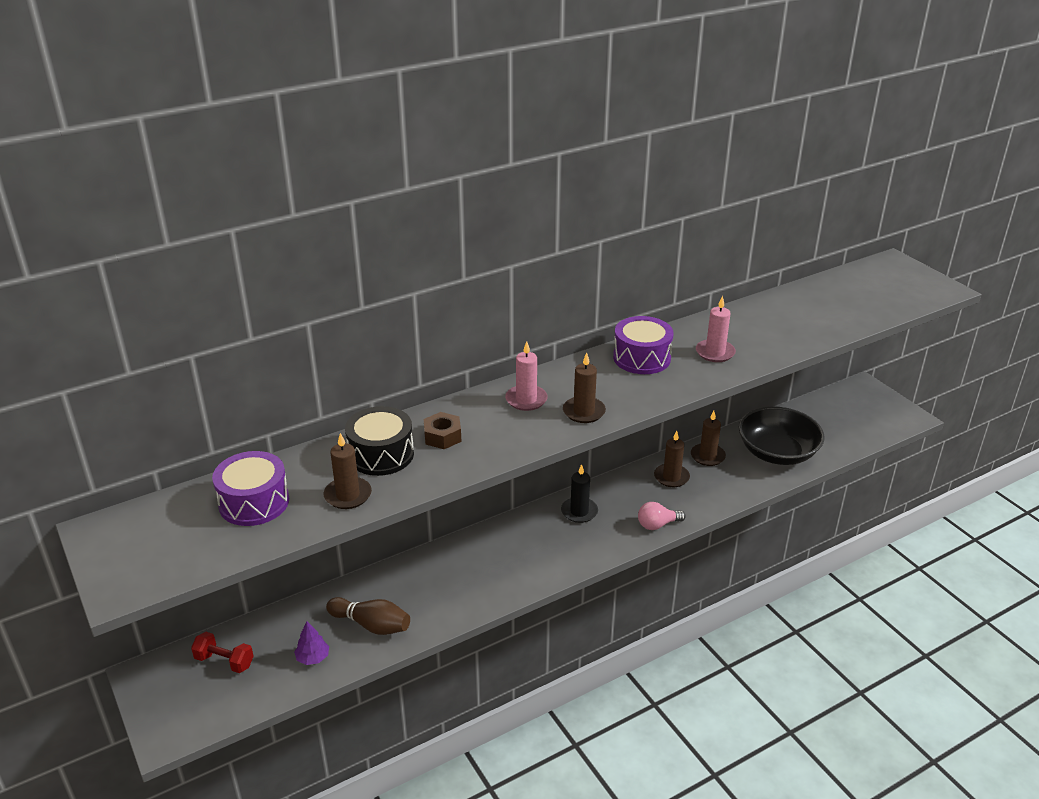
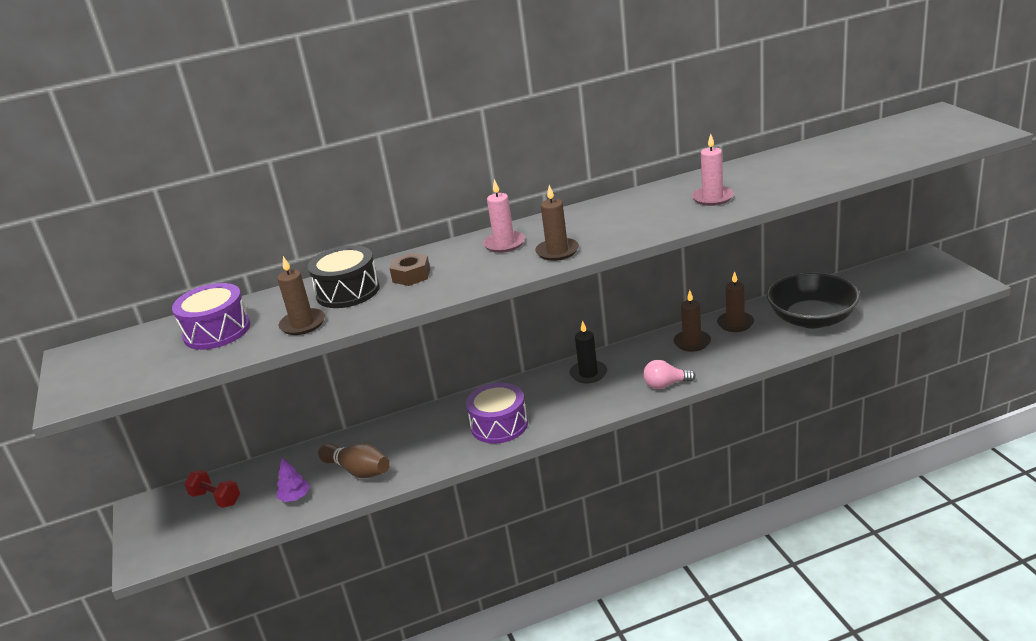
camera: 15 degrees right, 5 degrees down
purple drum [613,316,674,374] -> purple drum moved to [466,382,528,444]

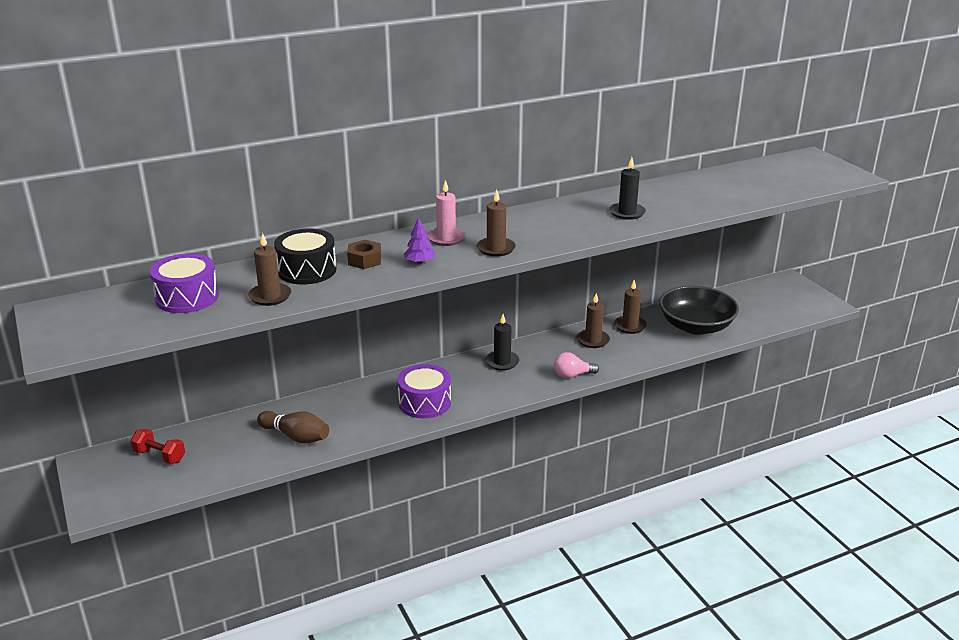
camera: 10 degrees left, 0 degrees up
purple tree [277,457,310,502] -> purple tree moved to [404,218,435,264]
pink candle [692,134,734,206] -> black candle [609,157,646,220]

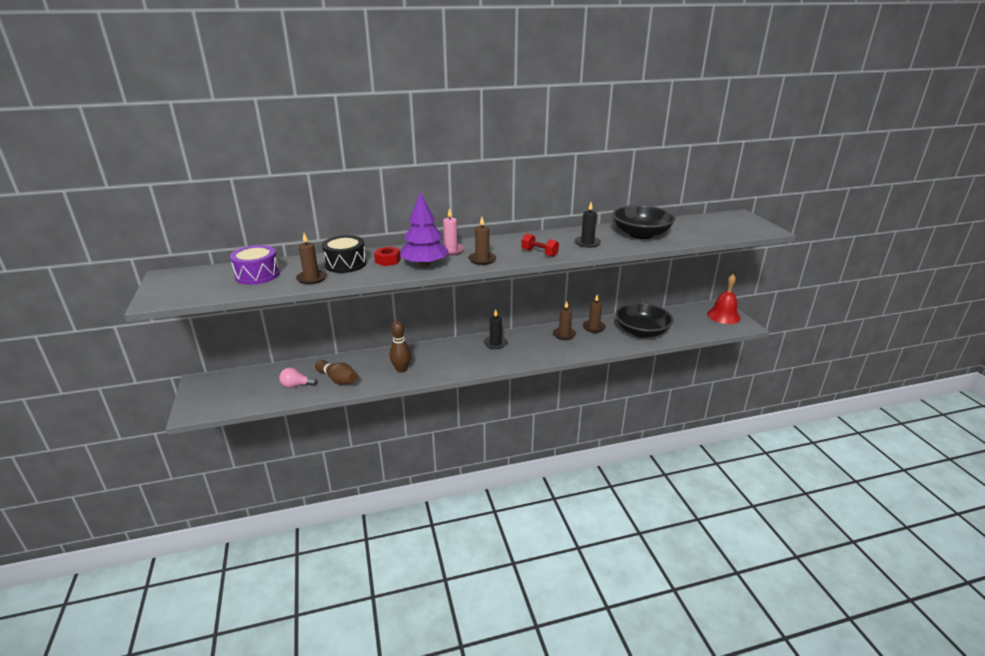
camera: 10 degrees right, 0 degrees up
red dumbbell [131,429,185,464] -> red dumbbell moved to [521,233,559,257]
brown nut [347,240,381,269] -> red nut [374,246,401,266]
purple drum [397,364,451,418] -> none
purple tree [404,218,435,264] -> purple tree [400,192,449,267], size x2.14
pink light bulb [554,352,599,379] -> pink light bulb moved to [279,368,317,388]
none -> brown bowling pin [390,321,411,373]
none -> black bowl [612,205,676,239]
none -> red bell [707,274,740,324]

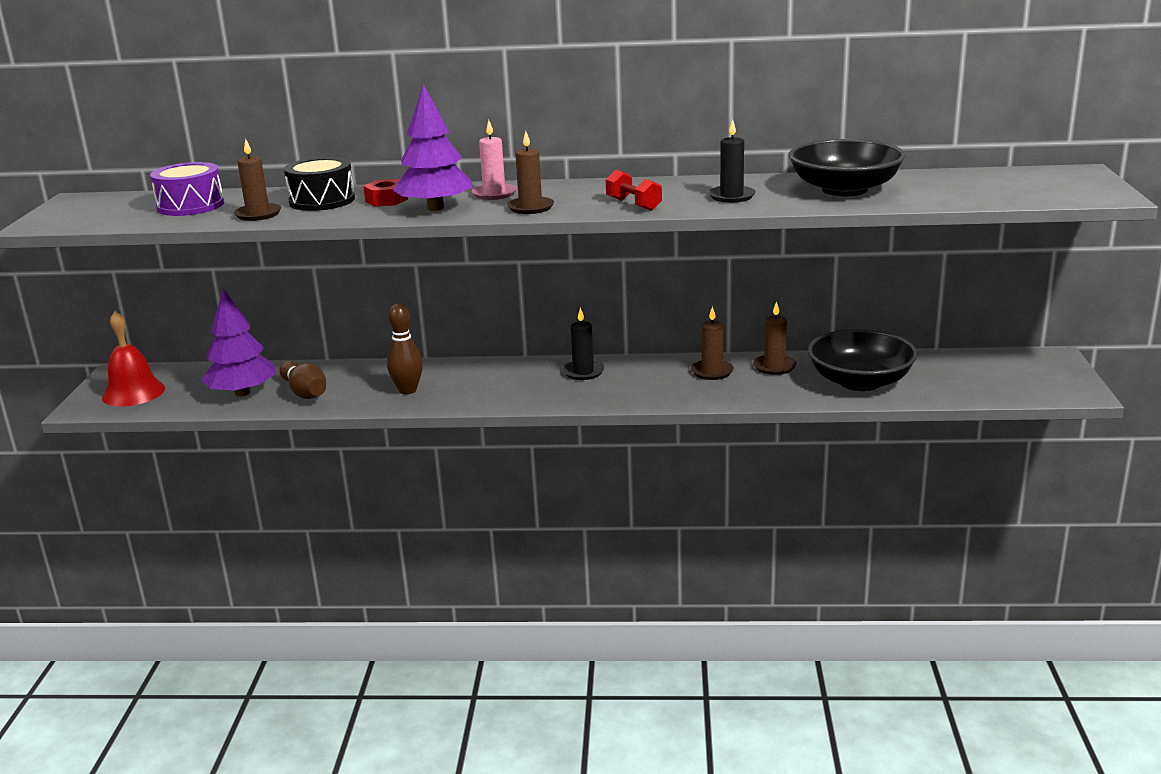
camera: 20 degrees right, 5 degrees down
pink light bulb [279,368,317,388] -> purple tree [201,289,276,397]
red bell [707,274,740,324] -> red bell moved to [102,311,165,407]

